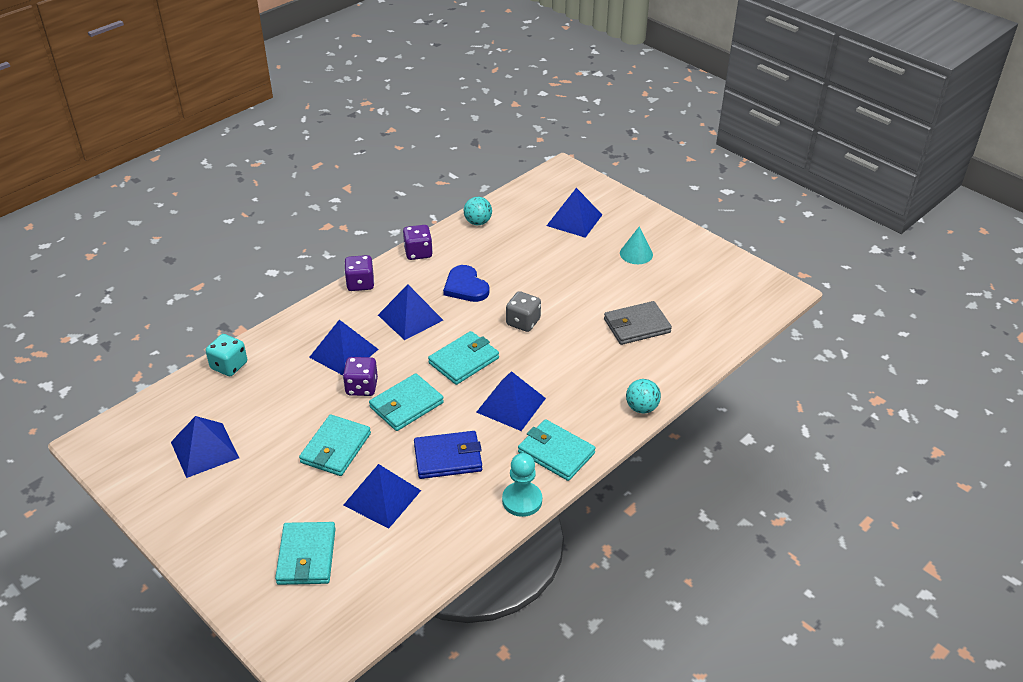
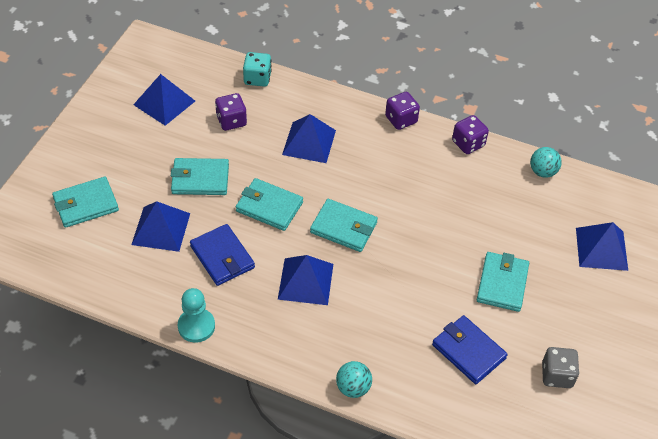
camera: 65 degrees right, 10 degrees up
purple dice [343,357,378,396] -> purple dice moved to [215,93,247,131]
blue pyramid [378,285,443,340] -> none
blue heart [443,265,489,302] -> none
grey dice [506,291,541,332] -> grey dice moved to [542,347,579,388]
turquoise wallet [518,419,596,481] -> turquoise wallet moved to [477,252,529,312]
grey wallet [604,301,672,345] -> blue wallet [432,315,508,384]
turquoise cone [620,226,653,264] -> none

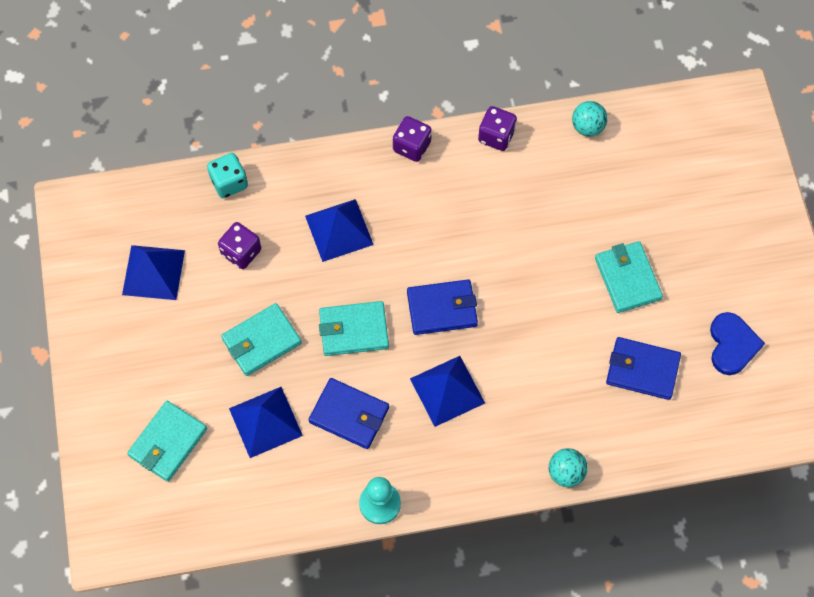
camera: 30 degrees left, 15 degrees up
turquoise wallet [310,199,378,252] -> blue wallet [407,279,478,335]
grey dice [542,347,579,388] -> blue heart [710,312,765,375]
blue pyramid [576,222,628,271] -> none

